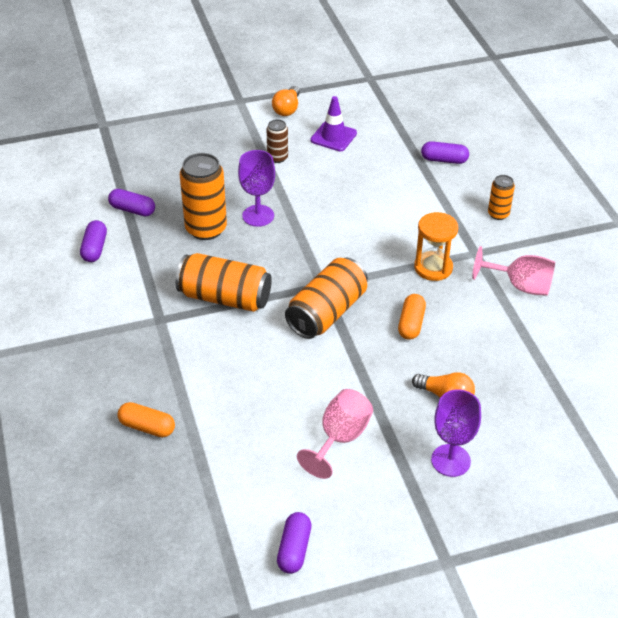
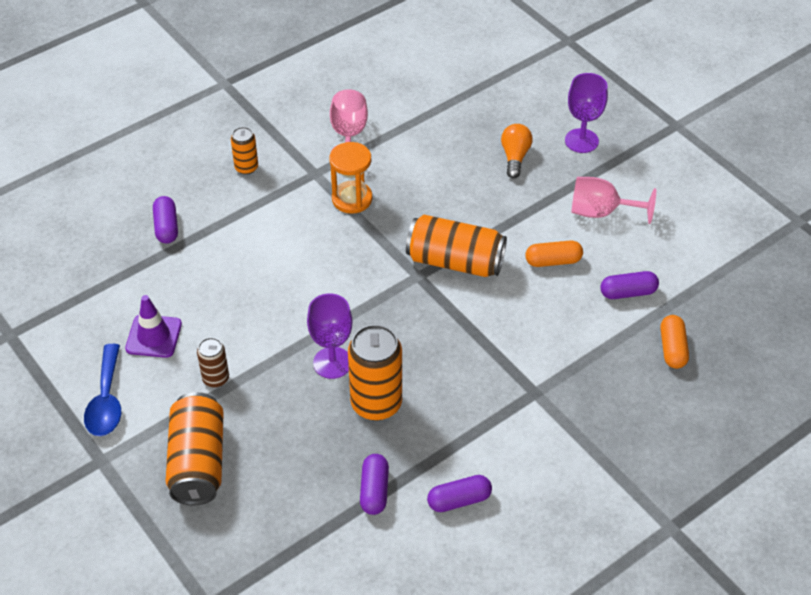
camera: 110 degrees left, 5 degrees up
orange can [176,253,272,312] -> orange can moved to [166,392,224,505]
orange light bulb [272,86,300,116] -> blue spoon [84,344,121,436]
purple capsule [277,512,311,574] -> purple capsule moved to [600,271,659,299]
orange capsule [398,294,426,340] -> orange capsule moved to [525,241,583,267]

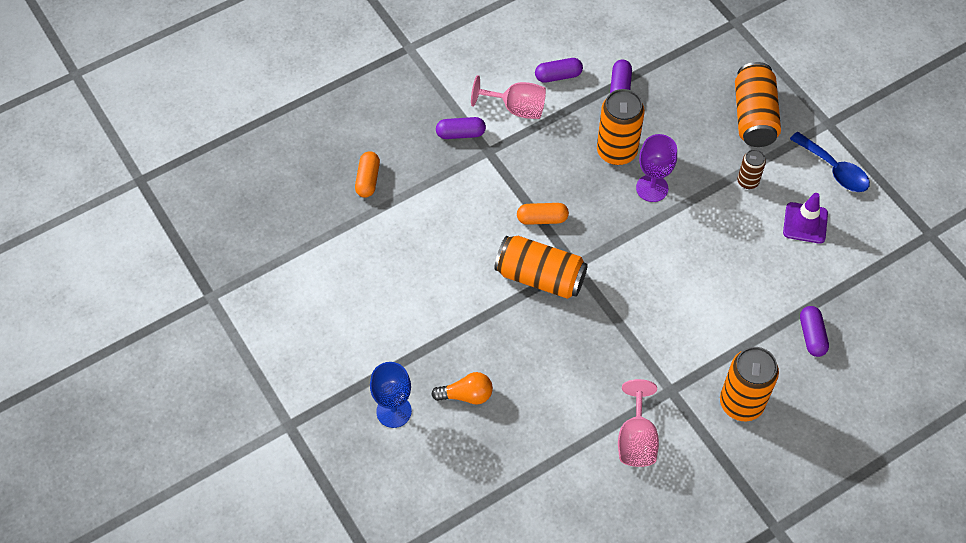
camera: 175 degrees left, 10 degrees up
blue spoon [84,344,121,436] -> blue spoon turned 135 degrees clockwise [790,132,870,192]
orange can [231,127,258,175] -> orange can [720,347,779,421], size x1.87
orange hourglass [329,142,372,214] -> none
orange light bulb [501,124,533,179] -> orange light bulb turned 105 degrees counterclockwise [431,372,493,405]
orange capsule [525,241,583,267] -> orange capsule moved to [517,203,569,225]
purple goblet [565,73,608,153] -> blue goblet [370,362,412,428]
pink goblet [571,177,656,224] -> pink goblet moved to [471,75,546,119]
purple capsule [600,271,659,299] -> purple capsule moved to [436,117,486,139]

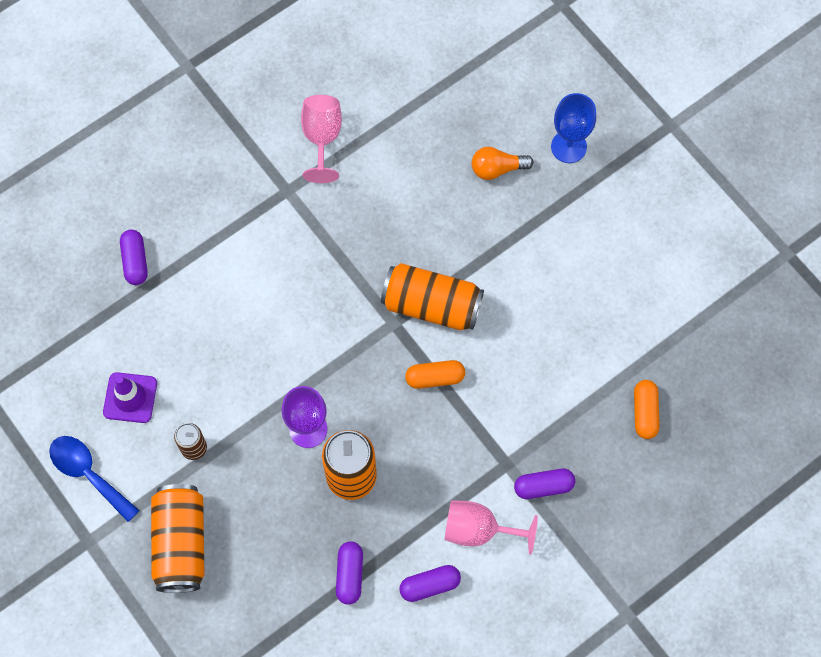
camera: 175 degrees right, 10 degrees up
orange can [720,347,779,421] -> none

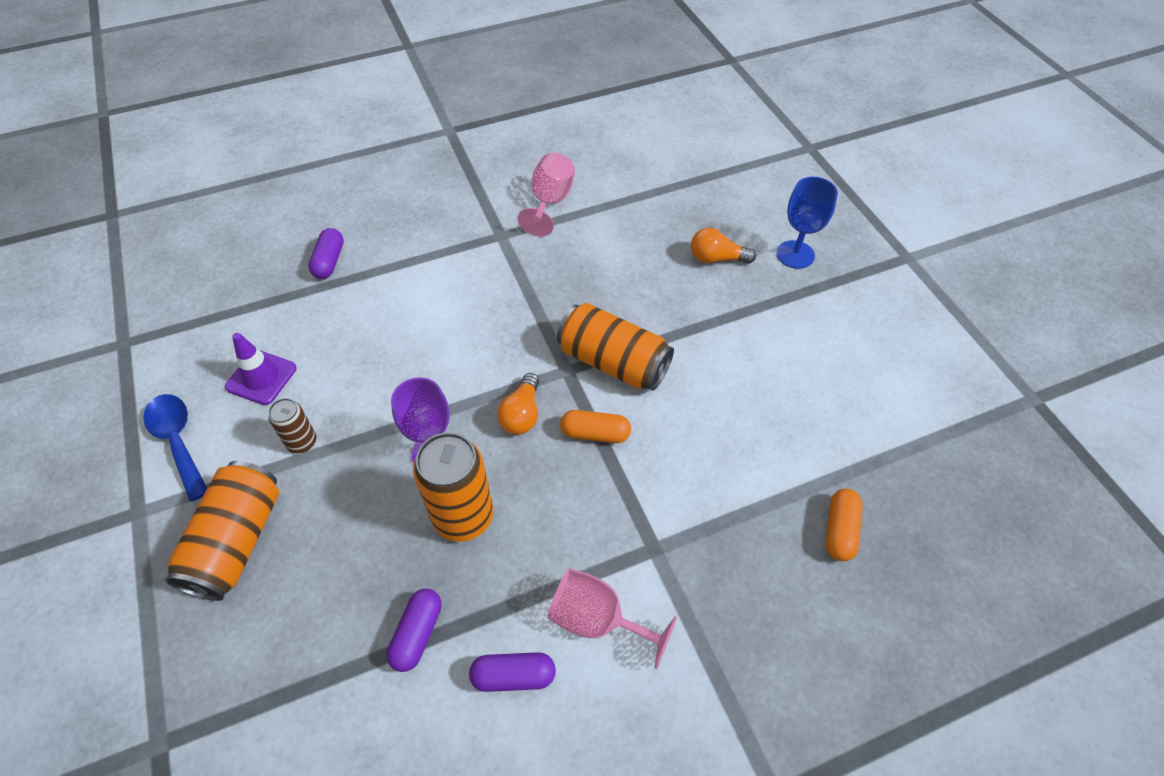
camera: 15 degrees right, 15 degrees down
purple capsule [514,469,575,499] -> none
none -> orange light bulb [497,373,539,435]

